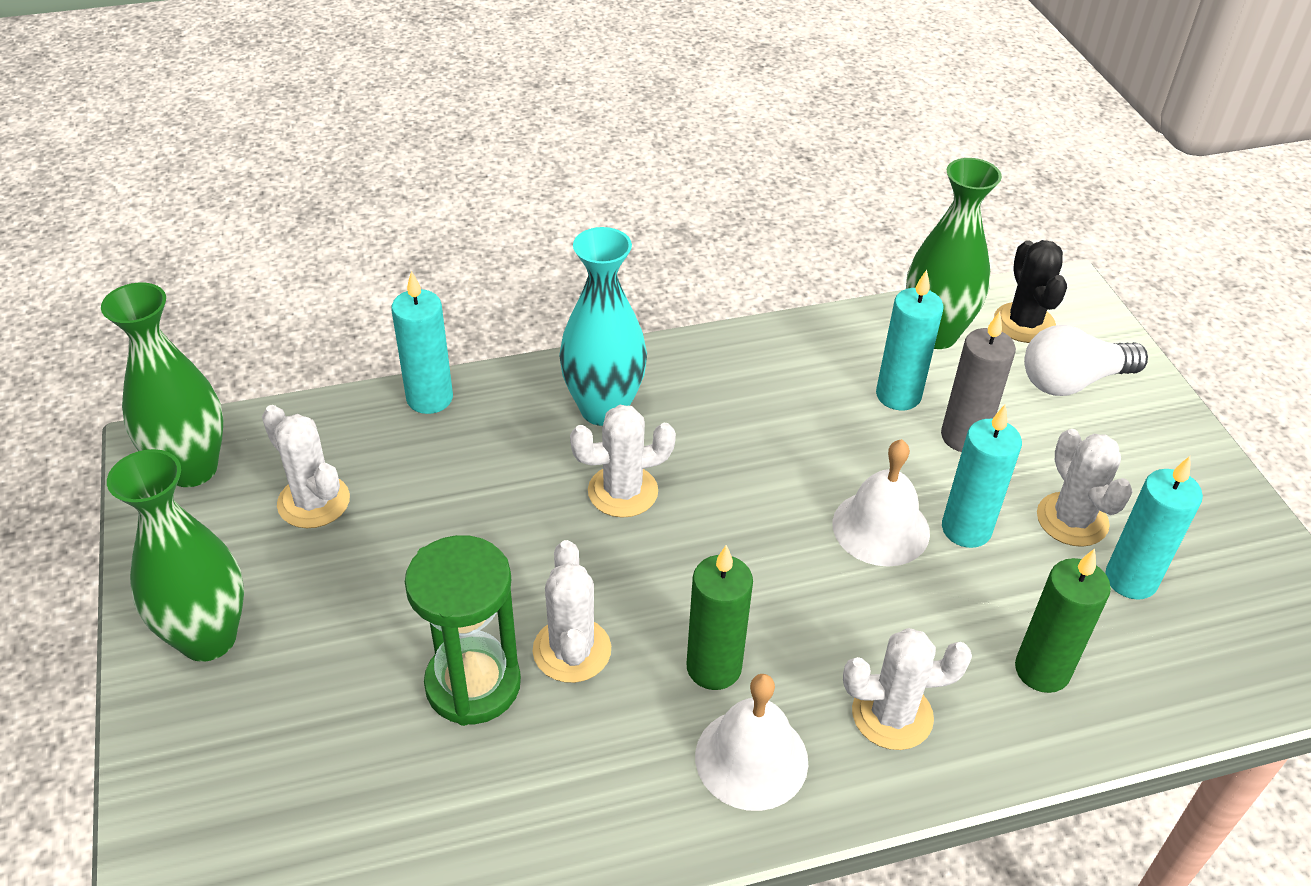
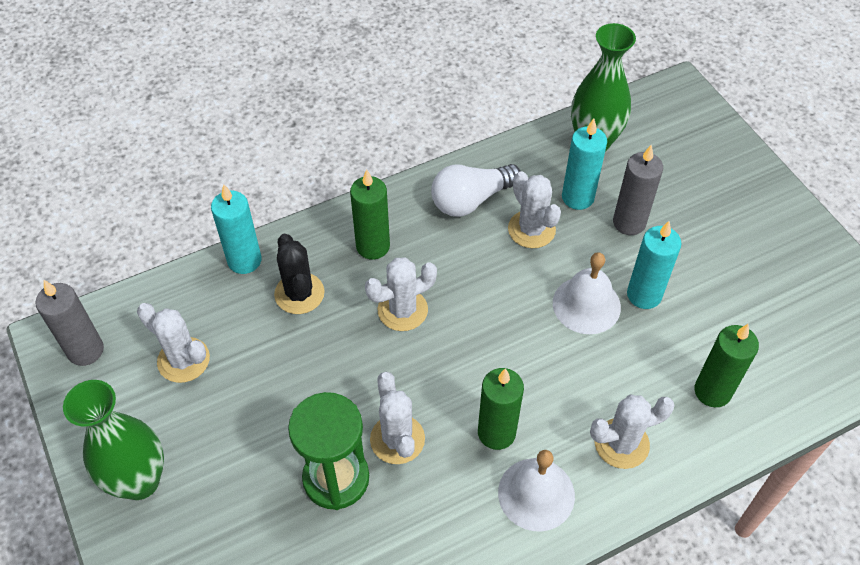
camera: 10 degrees left, 10 degrees up
green vase [101,282,223,487] -> grey candle [35,280,104,366]
turquoise vase [559,227,647,426] -> green candle [350,169,390,260]
black cactus [994,240,1067,343] -> black cactus moved to [274,234,325,314]
white light bulb [1024,325,1148,396] -> white light bulb moved to [431,164,521,217]
white cactus [1037,429,1133,547] -> white cactus moved to [508,171,561,248]
turquoise candle [1105,456,1203,600] -> none

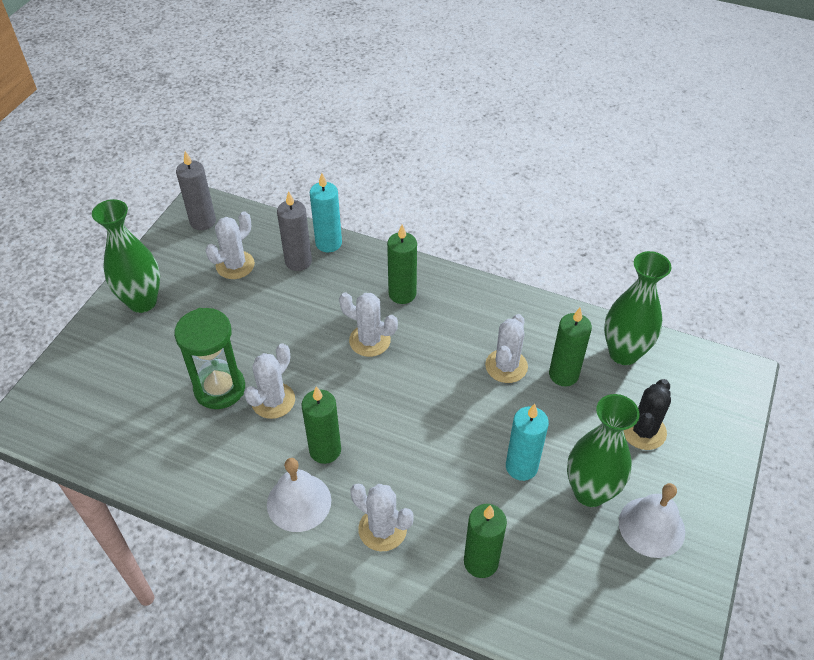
camera: 50 degrees right, 5 degrees down
white cactus [137,303,210,383] -> white cactus turned 45 degrees clockwise [205,211,255,279]
black cactus [274,234,325,314] -> black cactus moved to [624,379,671,450]
white light bulb [431,164,521,217] -> none
white bell [553,252,621,334] -> white bell moved to [619,483,685,558]
turquoise candle [562,119,607,210] -> green candle [549,308,592,386]
grey candle [613,144,663,235] -> grey candle moved to [277,191,312,271]
none -> green vase [567,394,639,507]

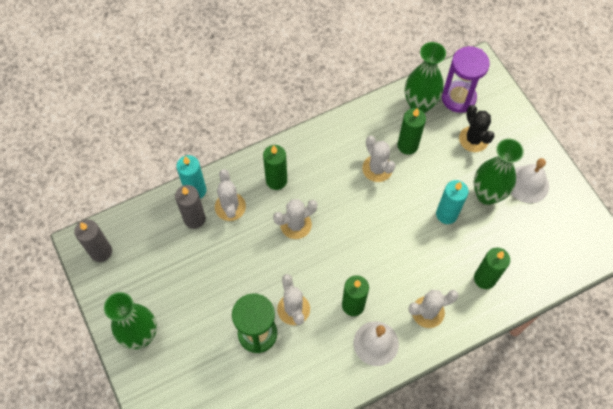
camera: 50 degrees left, 15 degrees up
white cactus [205,211,255,279] -> white cactus moved to [215,169,246,221]
none -> purple hourglass [442,46,490,113]

